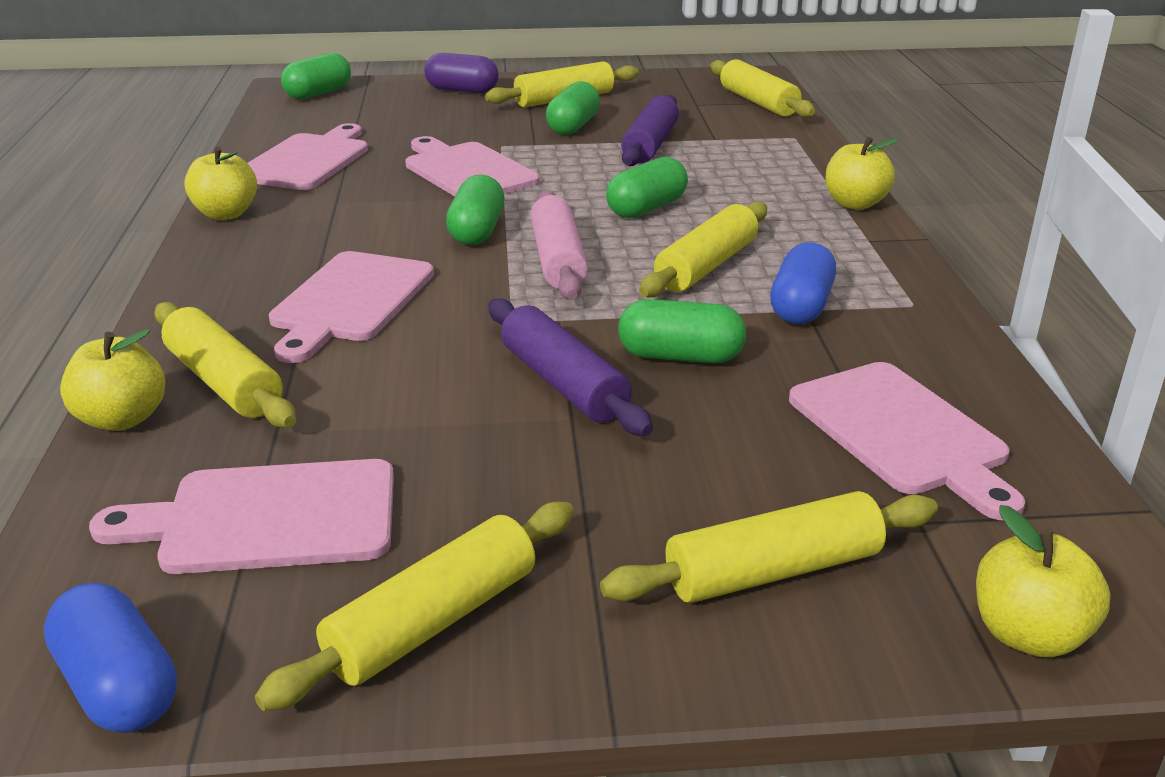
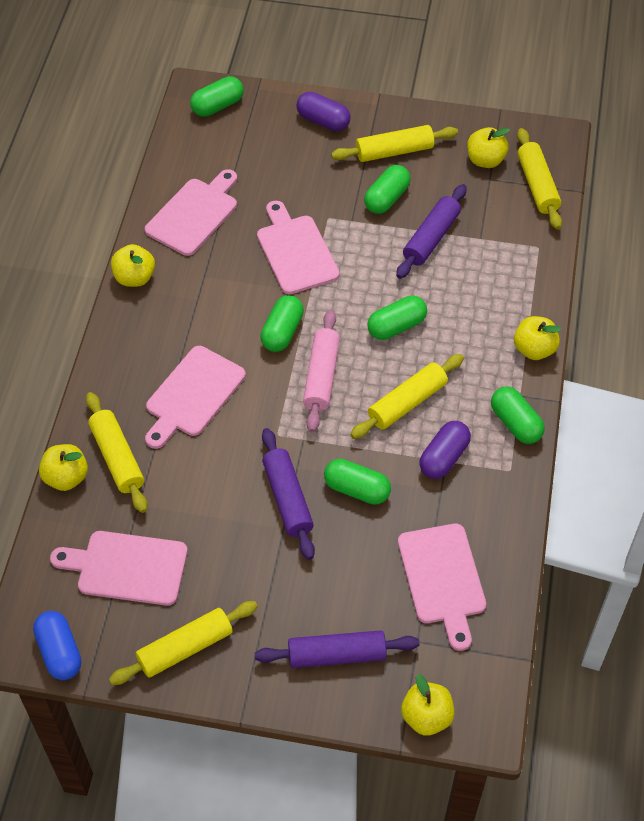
camera: 15 degrees right, 25 degrees up
yellow rolling pin [600,491,938,603] -> purple rolling pin [255,630,419,668]
blue capsule [770,242,836,324] -> purple capsule [419,421,471,479]
none -> yellow apple [467,127,510,168]
none -> green capsule [491,387,545,444]

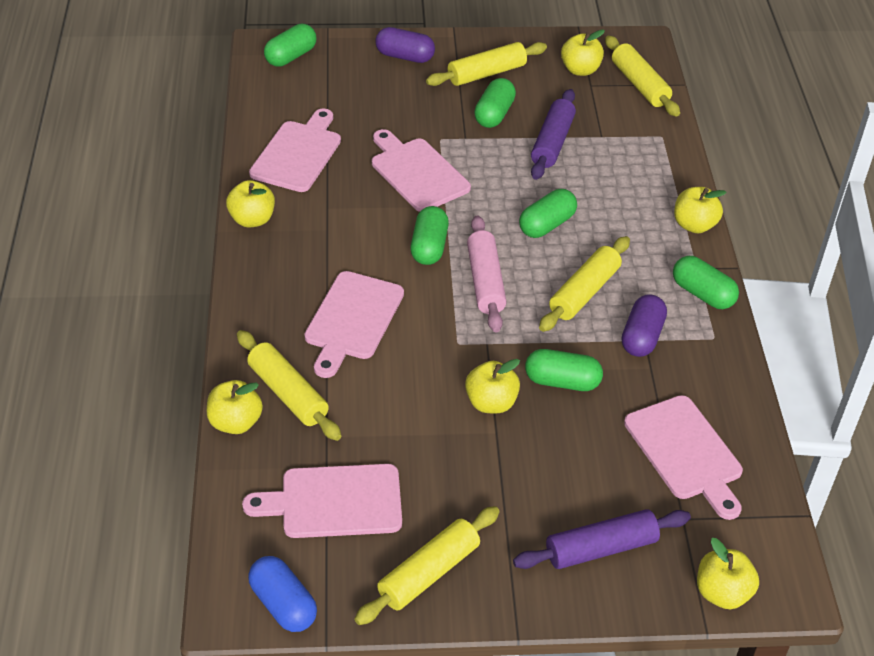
camera: 15 degrees left, 10 degrees down
purple rolling pin [262,428,315,560] -> yellow apple [465,359,520,413]

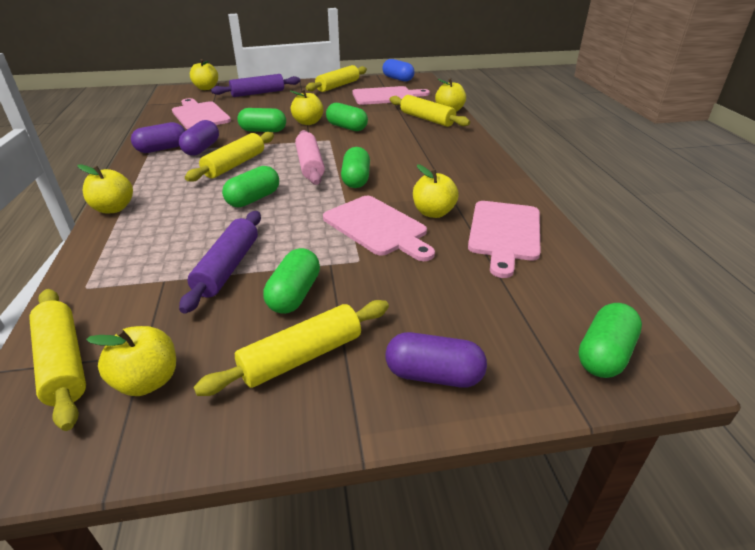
camera: 175 degrees right, 10 degrees down
yellow apple [226,180,275,228] -> yellow apple moved to [413,164,458,218]
pink cutting board [304,271,404,378] -> none
green capsule [673,256,739,309] -> green capsule moved to [326,103,368,131]
none -> purple capsule [131,122,185,153]

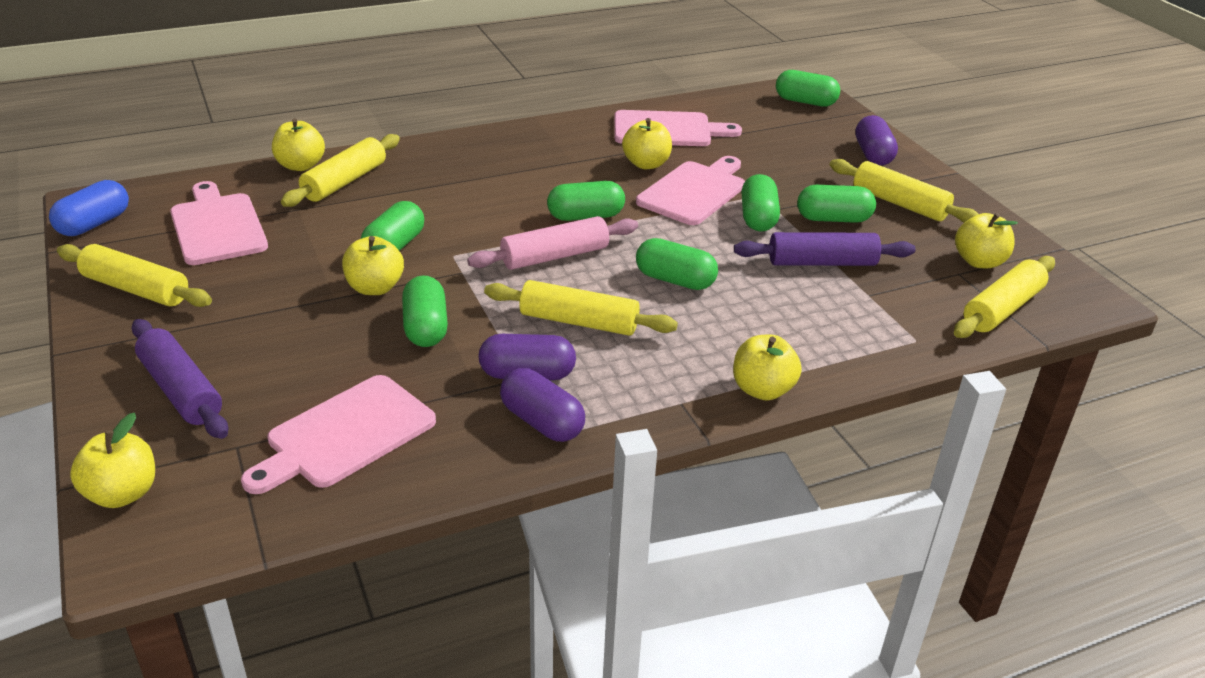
camera: 105 degrees left, 0 degrees up
none -> green capsule [741,174,780,232]

